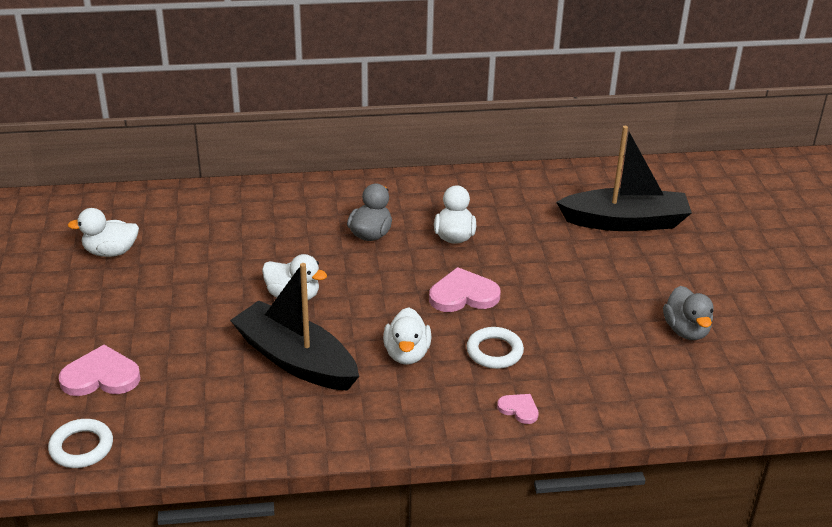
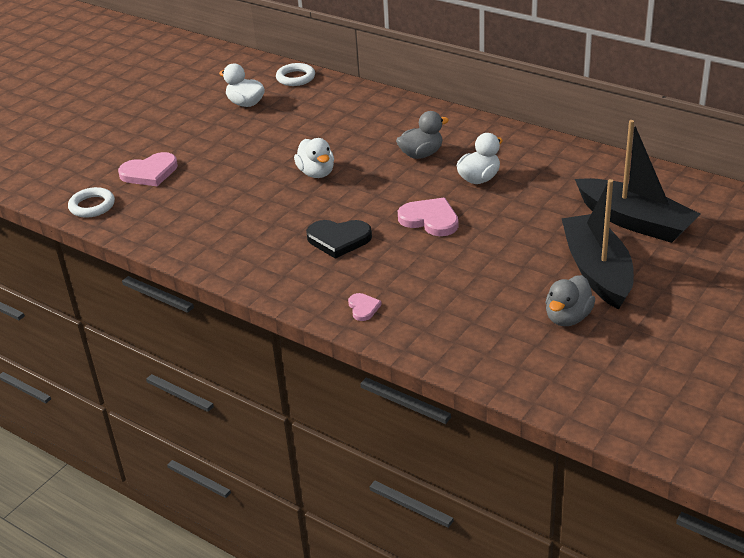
camera: 45 degrees right, 0 degrees up
pink heart [59,345,141,396] -> pink heart turned 120 degrees clockwise [118,152,178,186]
black boat [230,263,359,391] -> black boat moved to [562,179,634,309]
white duck [383,307,431,365] -> black heart [306,220,372,259]
white ring [467,327,524,369] -> white ring moved to [276,63,315,86]

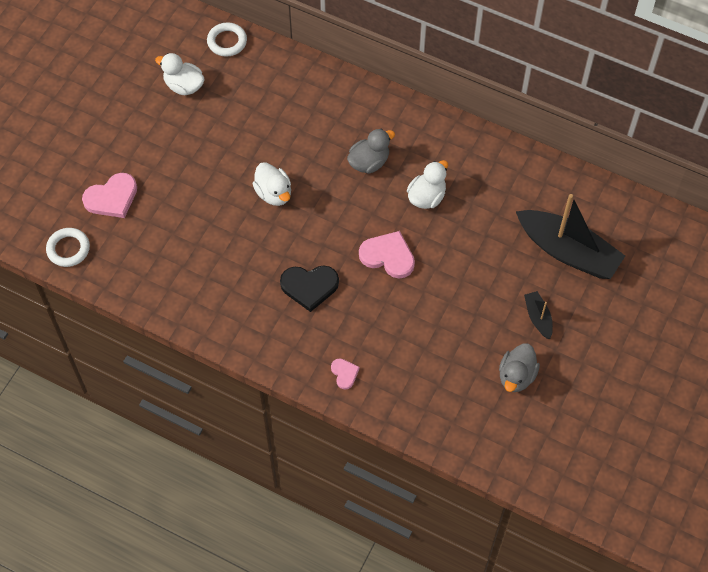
camera: 10 degrees left, 25 degrees up
black boat [562,179,634,309] -> black boat [524,291,553,339], size x0.45

